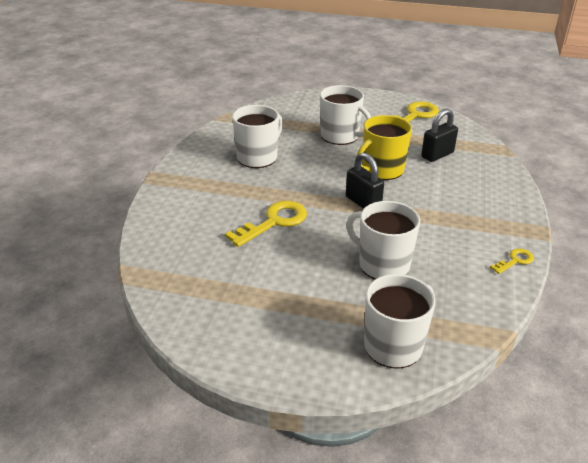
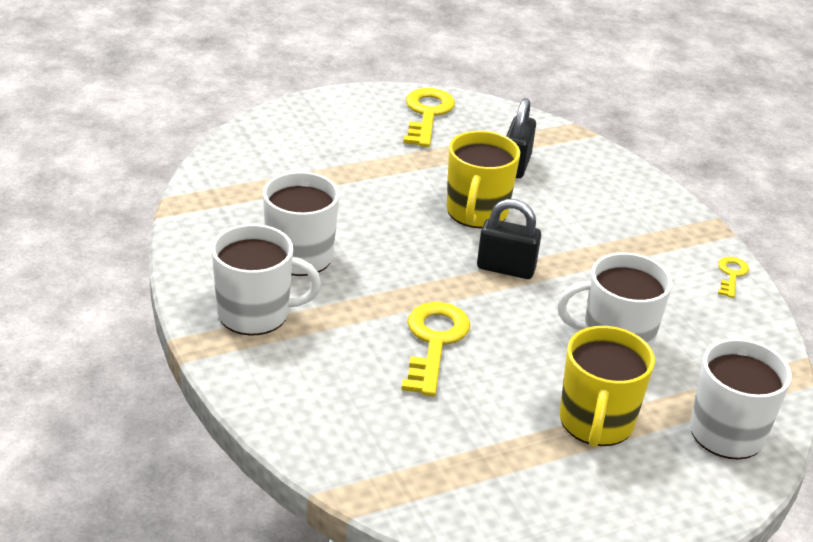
camera: 40 degrees left, 0 degrees up
white mug [320,85,371,145] -> white mug moved to [211,224,321,336]
none -> yellow mug [560,326,655,447]

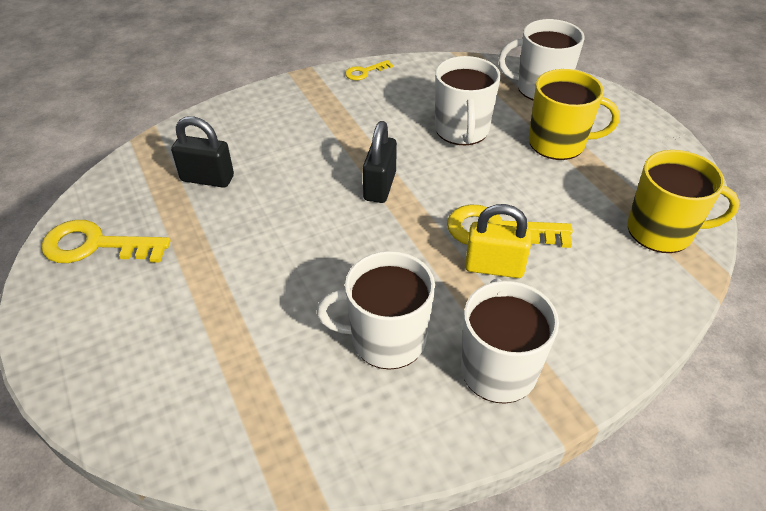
camera: 90 degrees left, 10 degrees up
yellow mug [447,131,520,228] -> yellow mug moved to [628,150,740,253]
yellow key [718,257,749,298] -> yellow key turned 45 degrees counterclockwise [345,60,393,80]
none -> yellow padlock [465,204,531,278]

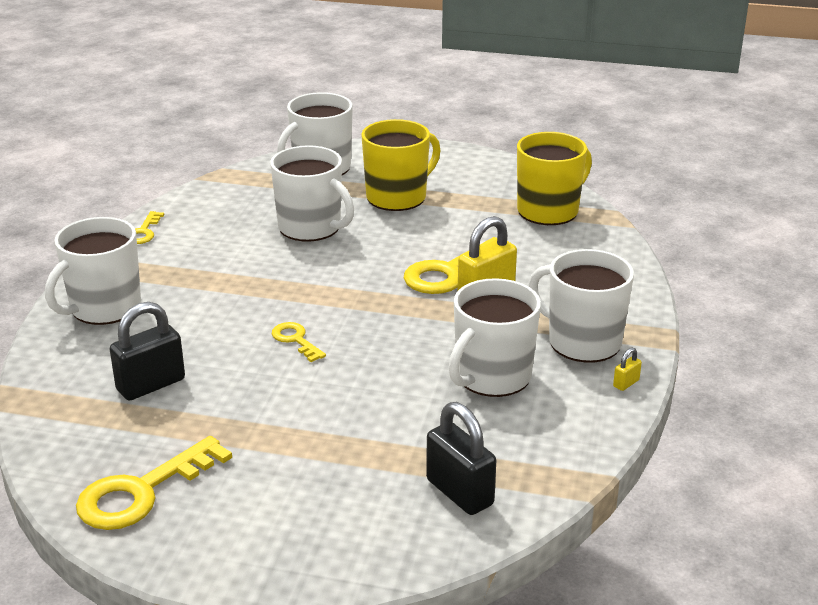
camera: 50 degrees left, 15 degrees down
black padlock [362,121,397,203] -> black padlock moved to [426,402,496,515]
none -> white mug [45,217,141,325]
none -> yellow key [272,322,326,362]
none -> yellow padlock [613,348,642,391]

